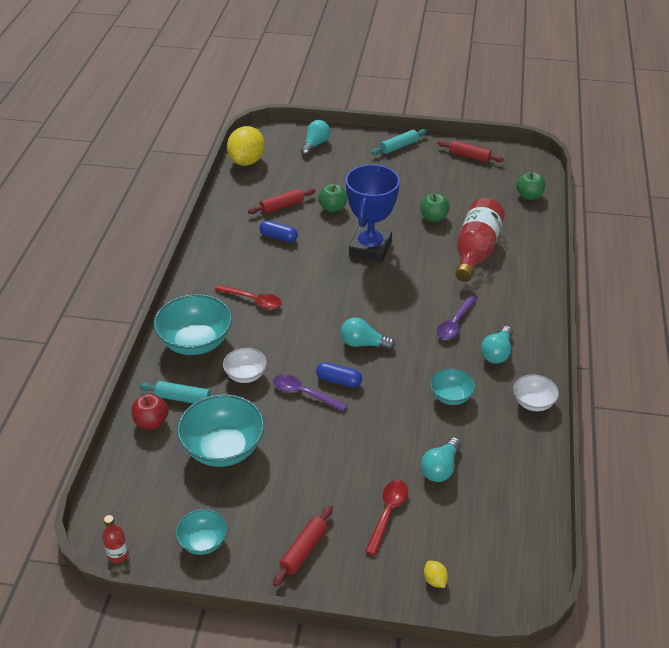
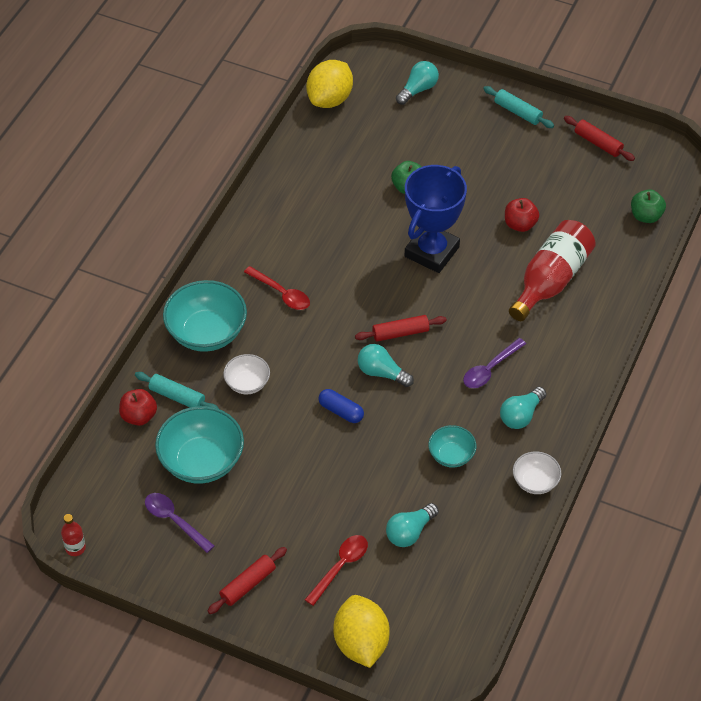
camera: 15 degrees right, 10 degrees up
turquoise bowl [176,509,227,555] -> none
red rolling pin [248,188,316,214] -> red rolling pin moved to [355,315,447,342]
blue capsule [259,221,298,242] -> none
purple spoon [273,374,347,411] -> purple spoon moved to [145,493,214,553]
turquoise rolling pin [371,129,427,155] -> turquoise rolling pin turned 60 degrees clockwise [483,86,554,128]
green apple [420,193,450,222] -> red apple [505,198,539,232]
yellow lemon [424,561,448,588] -> yellow lemon [333,595,390,668], size x2.48

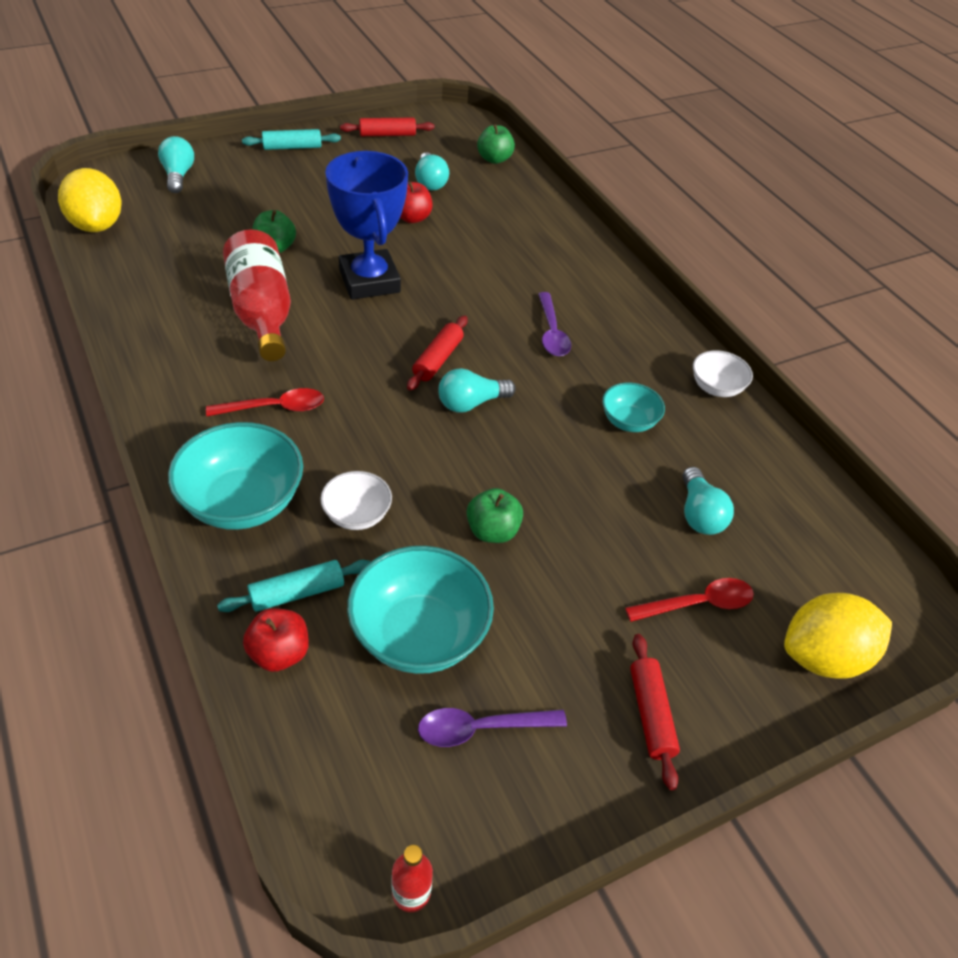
camera: 55 degrees left, 5 degrees down
red spoon [305,535,368,606] -> red spoon turned 90 degrees clockwise [625,578,754,622]
blue capsule [318,389,364,423] -> none
yellow lemon [333,595,390,668] -> yellow lemon turned 45 degrees counterclockwise [784,593,892,679]
turquoise light bulb [500,387,547,429] -> turquoise light bulb moved to [415,152,449,190]
red bottle [509,220,596,321] -> red bottle moved to [223,229,291,361]
none -> green apple [467,488,523,543]

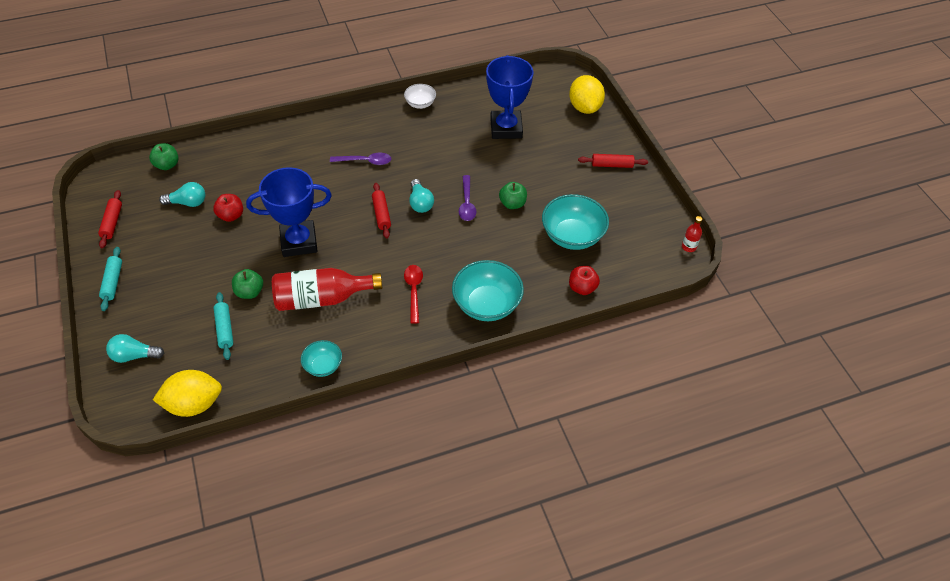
camera: 80 degrees left, 5 degrees up
turquoise rolling pin [217,560,371,612] -> turquoise rolling pin moved to [214,292,233,360]
white bowl [320,471,392,530] -> none
red rolling pin [407,315,468,390] -> red rolling pin turned 45 degrees clockwise [372,183,391,239]
purple spoon [418,708,567,747] -> purple spoon moved to [459,175,477,221]
turquoise bowl [602,383,665,432] -> turquoise bowl moved to [301,340,342,377]
red spoon [625,578,754,622] -> none
turquoise light bulb [683,467,734,535] -> blue trophy [486,55,533,139]

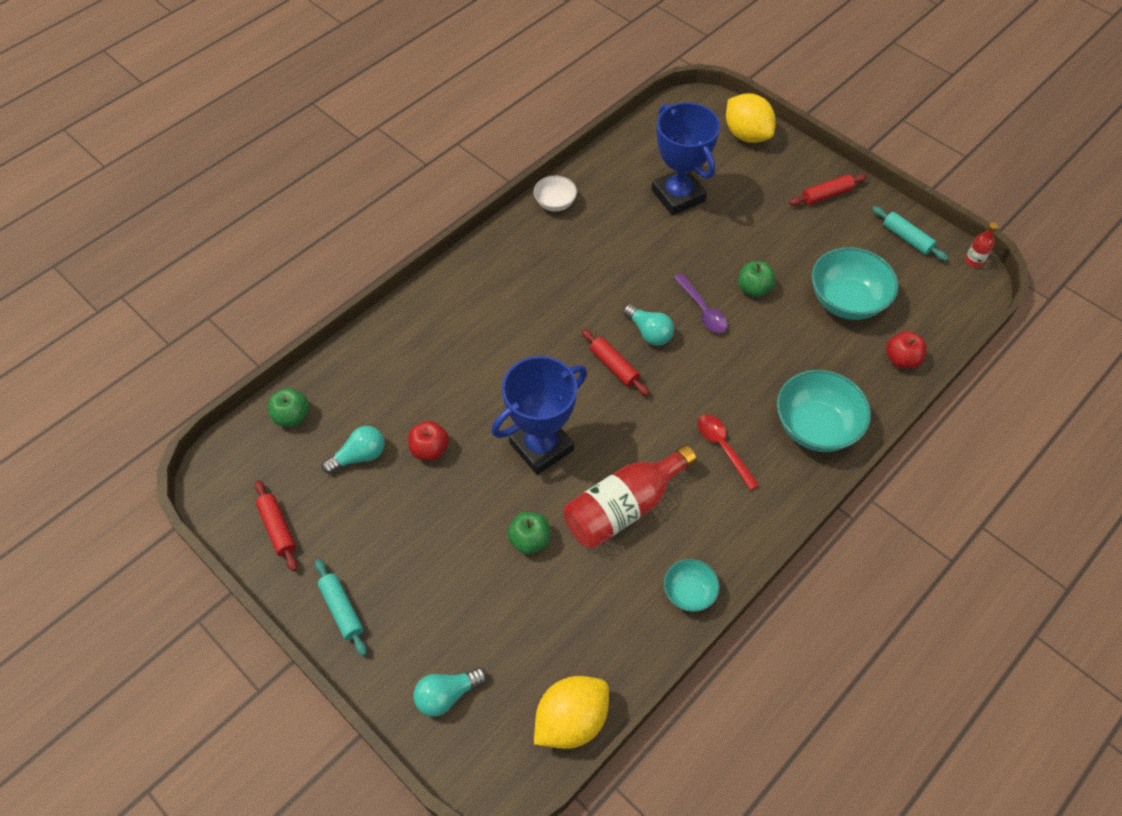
camera: 25 degrees left, 5 degrees up
turquoise rolling pin [214,292,233,360] -> turquoise rolling pin moved to [872,206,948,261]
purple spoon [330,153,391,165] -> none

